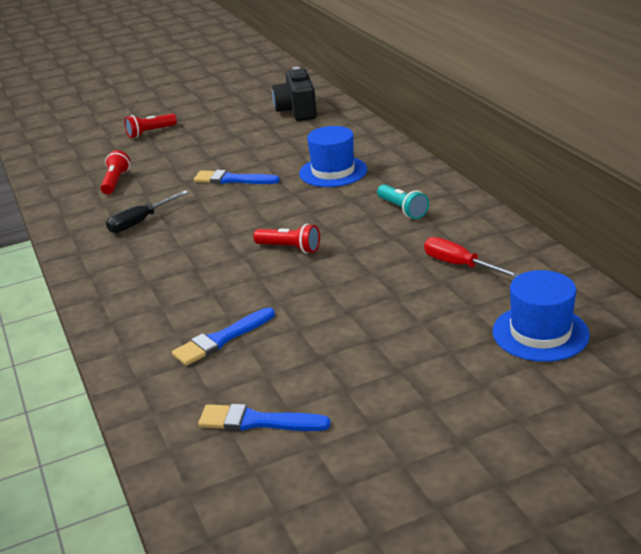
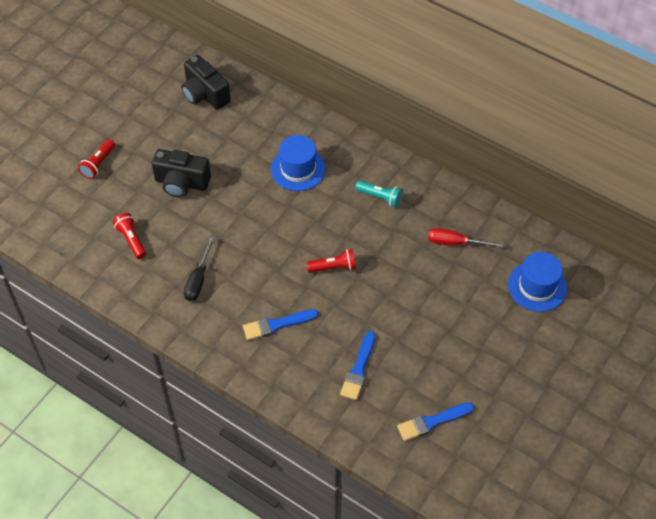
camera: 35 degrees left, 25 degrees up
blue brush [194,170,280,184] -> blue brush moved to [243,309,319,340]
none -> black camera [152,149,211,197]

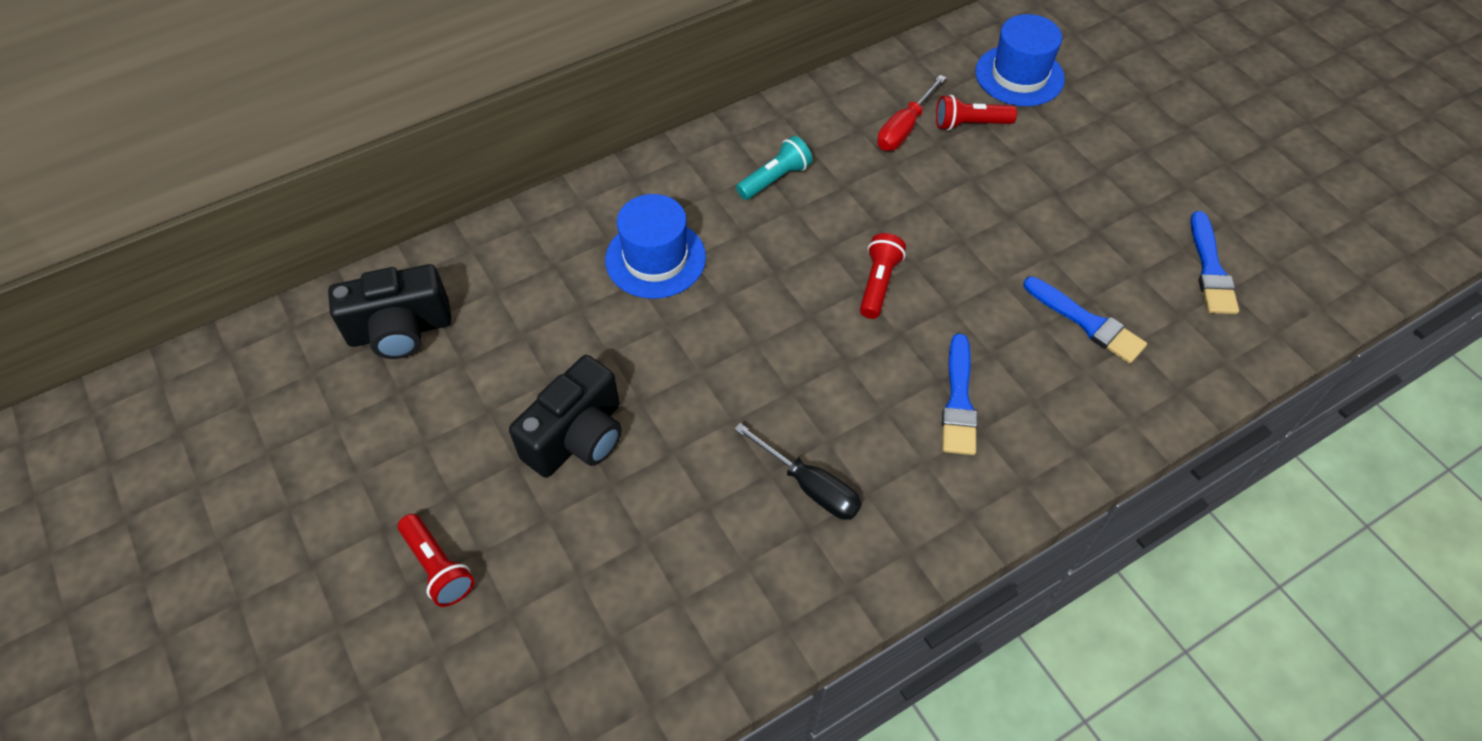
camera: 65 degrees left, 0 degrees up
red flashlight [113,213,146,259] -> red flashlight moved to [936,95,1017,130]

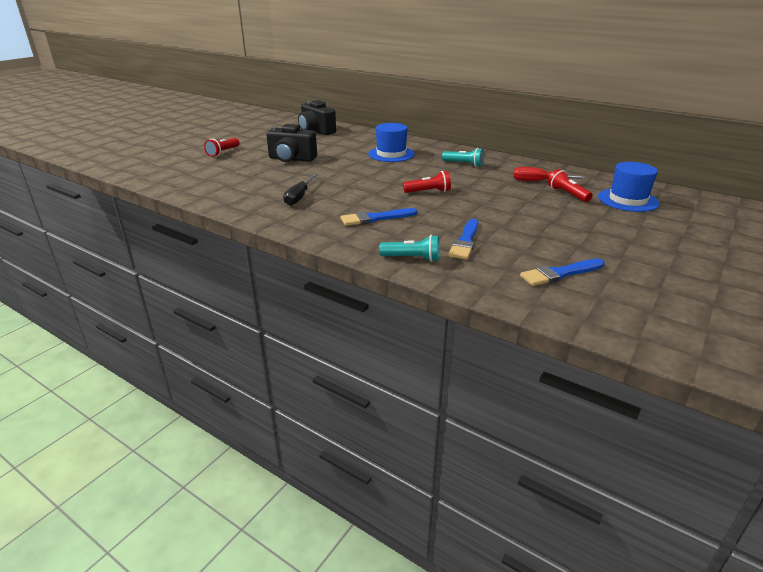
camera: 65 degrees right, 25 degrees down
none -> turquoise flashlight [379,235,439,262]

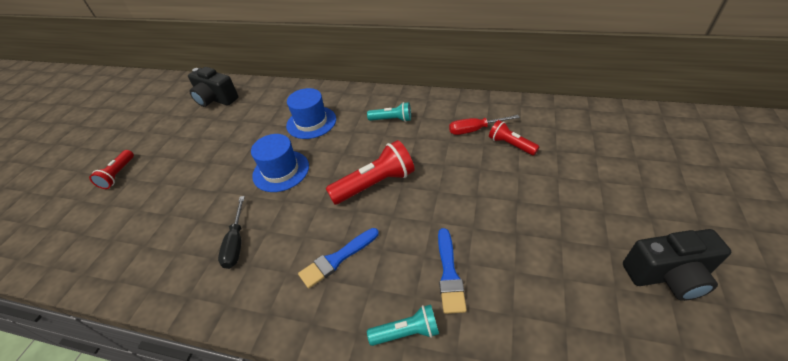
camera: 15 degrees left, 15 degrees up
black camera [266,124,317,162] -> black camera moved to [623,229,731,301]
red flashlight [403,171,451,193] -> red flashlight [326,140,415,205], size x1.69
blue brush [520,258,605,286] -> none
blue hat [598,162,660,212] -> blue hat moved to [251,134,309,192]

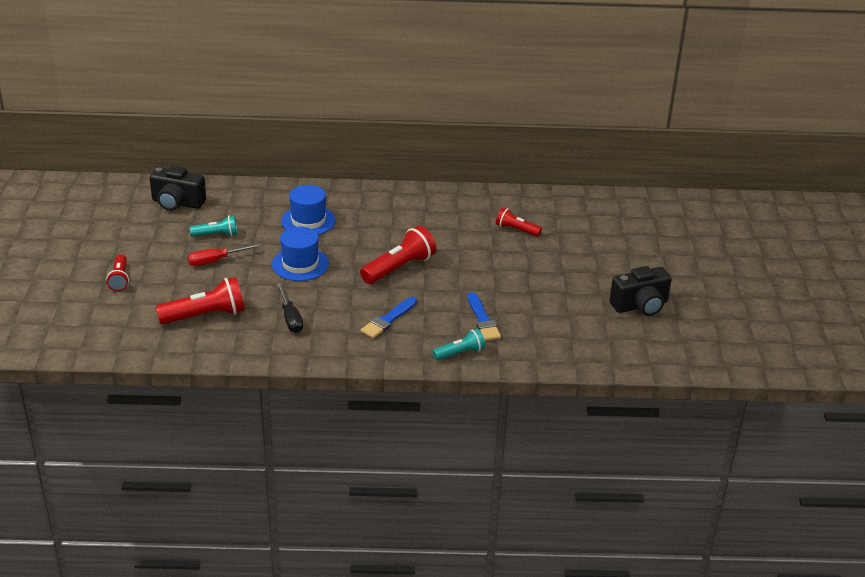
camera: 20 degrees left, 10 degrees down
turquoise flashlight [367,102,411,122] -> turquoise flashlight moved to [190,216,238,237]
red screwdriver [449,115,520,135] -> red screwdriver moved to [188,244,261,266]
none -> red flashlight [156,277,245,324]

